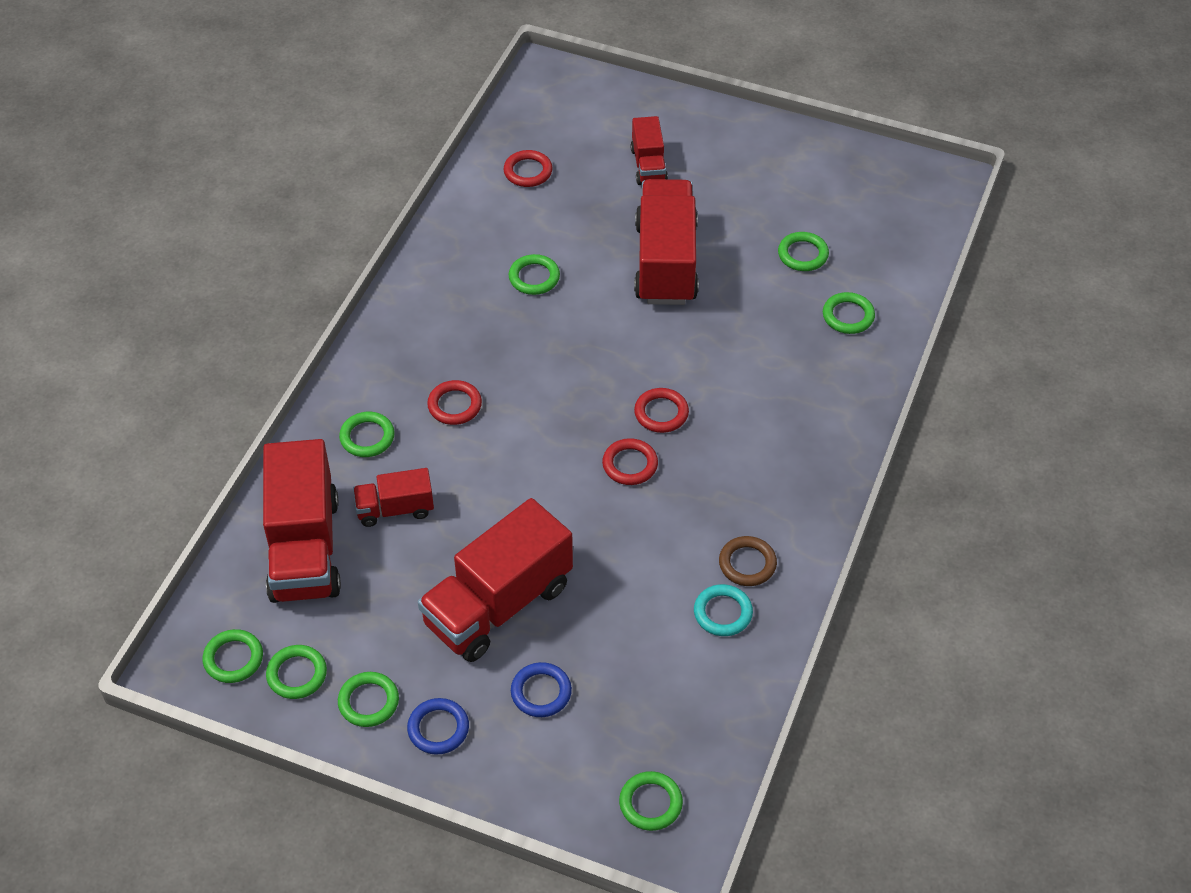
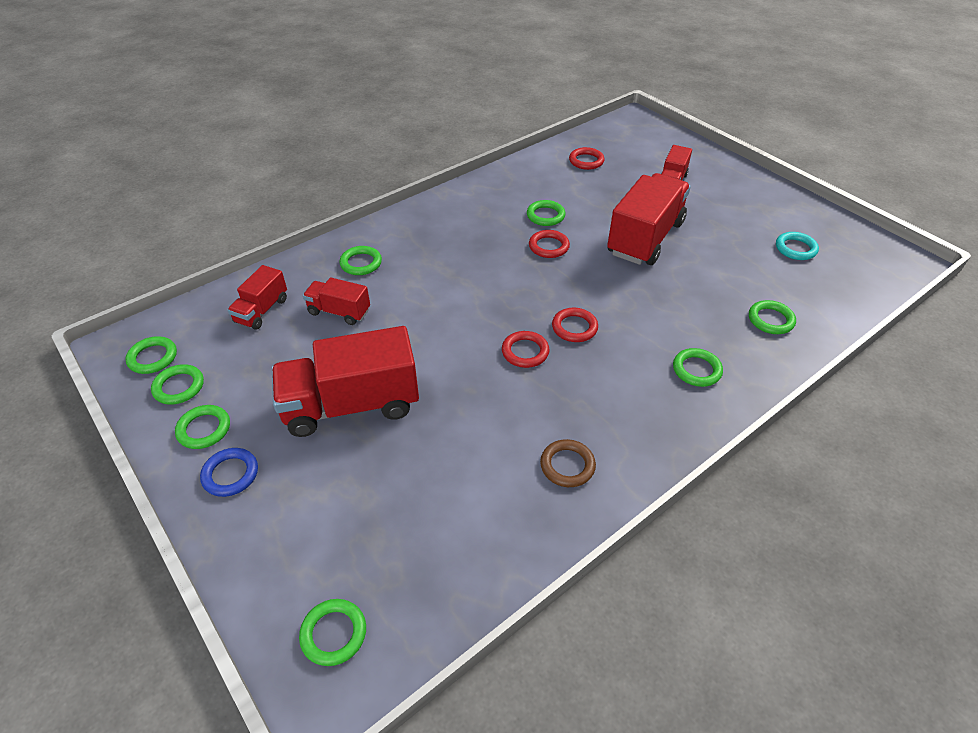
camera: 30 degrees right, 5 degrees down
red truck [263,439,341,603] -> red truck [228,265,287,330], size x0.52
red ring [427,380,482,425] -> red ring moved to [529,230,570,258]
blue ring [511,662,572,717] -> none
turquoise ring [694,584,753,636] -> turquoise ring moved to [776,232,819,260]
green ring [778,232,829,271] -> green ring moved to [673,348,723,387]

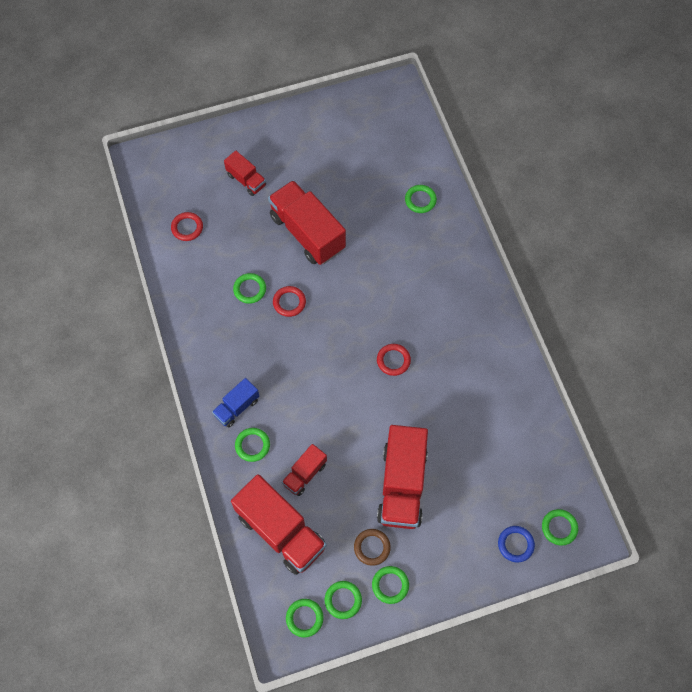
camera: 70 degrees left, 20 degrees up
blue ring [200,448,258,497] -> blue ring moved to [498,526,535,562]
red truck [228,265,287,330] -> red truck [231,474,327,575], size x1.93
brown ring [540,439,596,487] -> brown ring moved to [354,529,391,566]
red ring [552,308,598,342] -> none
green ring [673,348,723,387] -> none
turquoise ring [776,232,819,260] -> none
none -> blue truck [212,378,259,428]

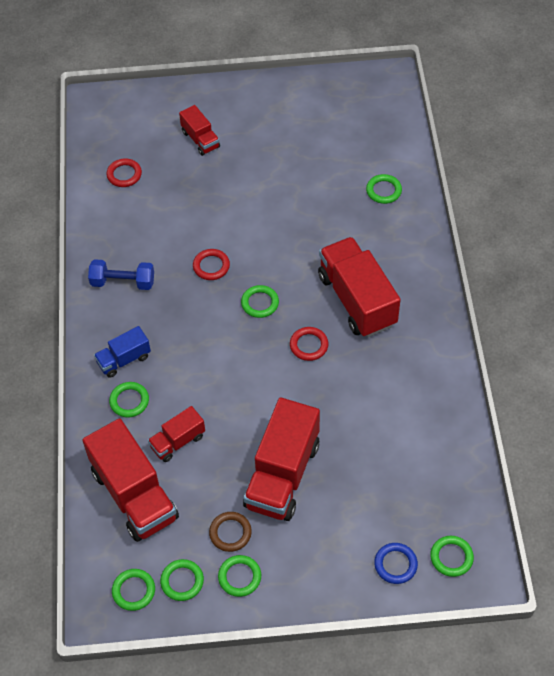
camera: 15 degrees right, 10 degrees down
green ring [233,273,266,304] -> green ring moved to [241,285,279,318]
red truck [268,180,346,265] -> red truck moved to [318,237,401,337]
none -> blue dumbbell [88,259,154,290]

